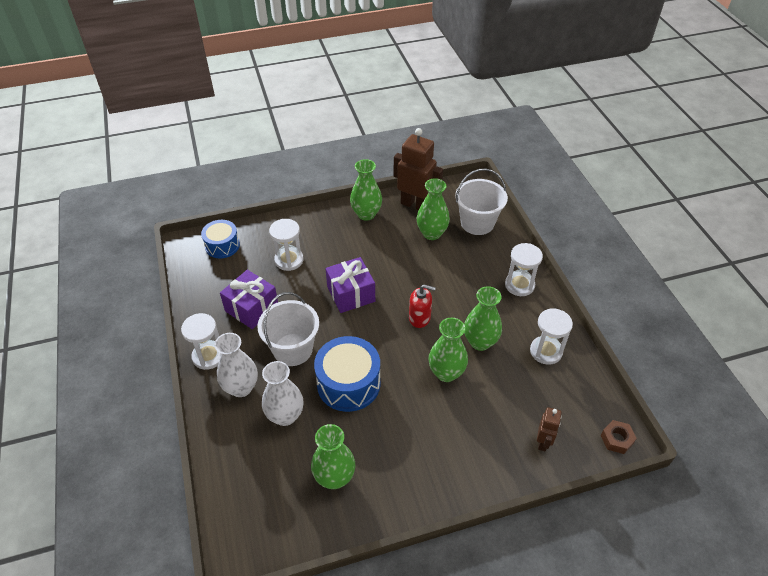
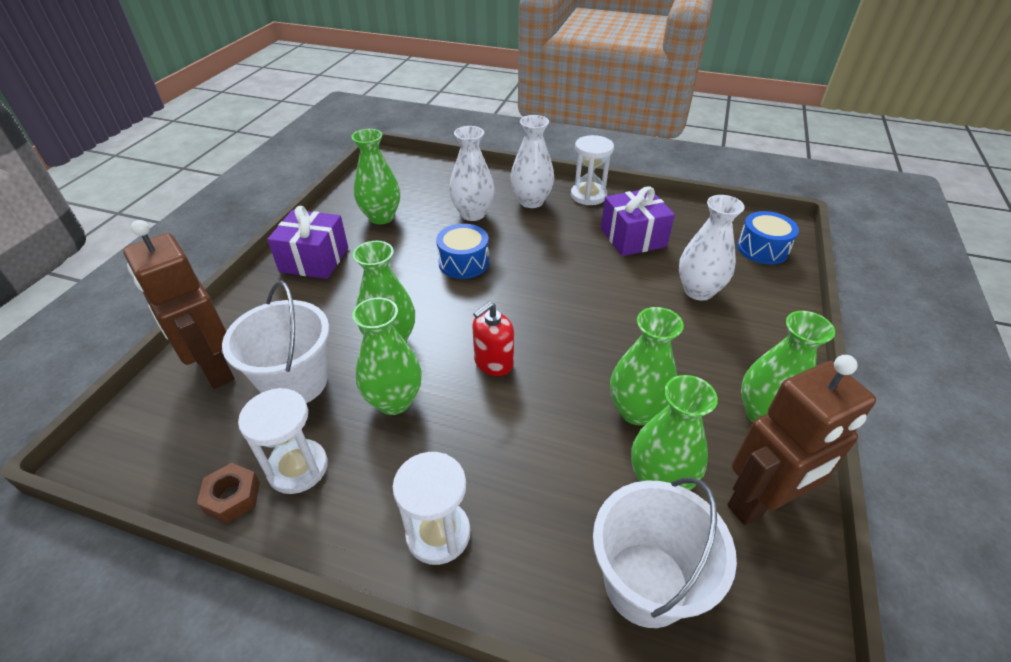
camera: 125 degrees right, 5 degrees down
white bucket [257,292,319,366] -> white bucket moved to [222,280,329,403]
white hourglass [269,219,304,271] -> white vase [679,195,745,301]
blue drum [314,336,380,412] -> blue drum [436,224,489,279], size x0.64
purple gift [325,257,375,313] -> purple gift moved to [267,206,348,279]
brown robot [537,407,562,451] -> brown robot [123,220,234,389], size x1.94
brown nut [601,420,637,454] -> brown nut moved to [197,463,260,523]
none -> green vase [610,307,684,425]

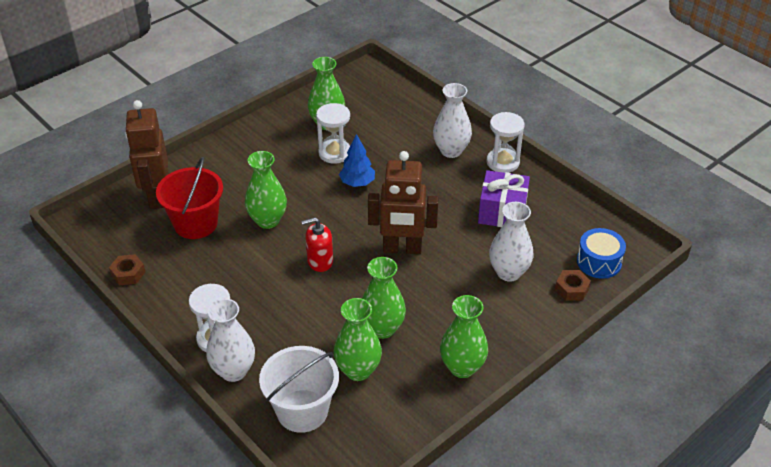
camera: 30 degrees right, 0 degrees up
white bucket [222,280,329,403] -> red bucket [156,157,223,239]
white hourglass [238,388,328,494] -> white hourglass moved to [316,103,350,164]
purple gift [267,206,348,279] -> none
green vase [352,298,422,415] -> none
blue drum [436,224,489,279] -> blue tree [339,134,375,187]
white vase [449,126,494,221] -> white vase moved to [206,299,255,382]
brown robot [727,355,876,525] -> brown robot moved to [368,151,438,254]
none -> brown nut [555,270,591,301]

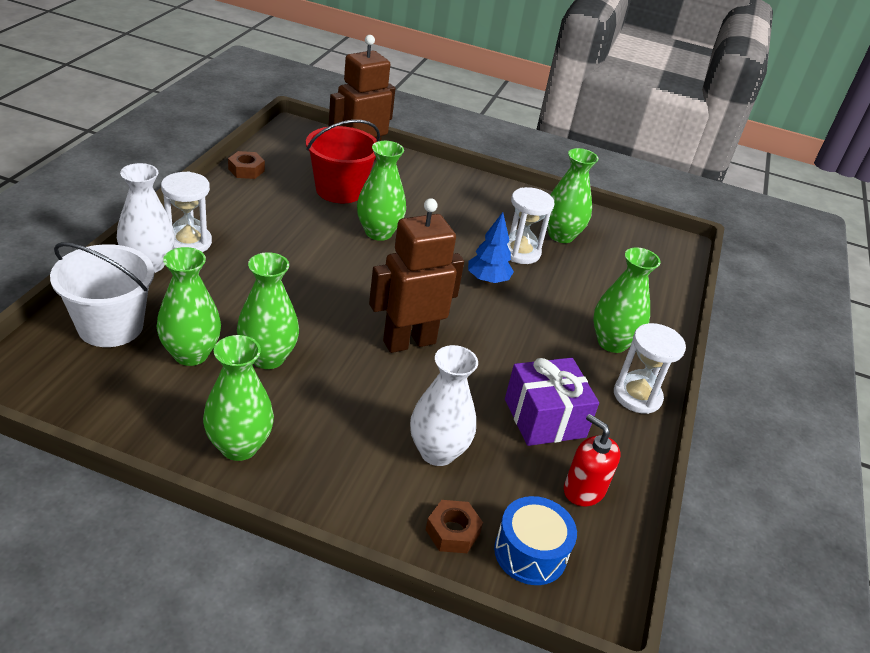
camera: 55 degrees right, 5 degrees down
red soap dispenser [302,217,333,272] -> red soap dispenser moved to [564,414,620,506]
brown robot [368,151,438,254] -> brown robot turned 90 degrees clockwise [369,198,464,353]
white vase [433,83,472,158] -> green vase [593,247,661,353]

